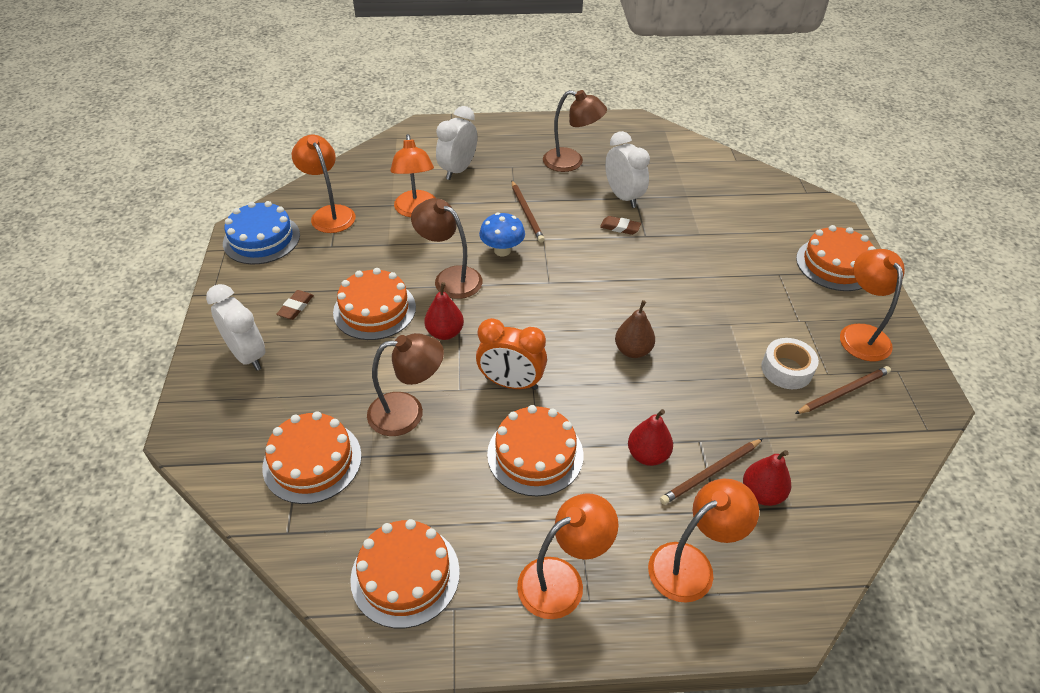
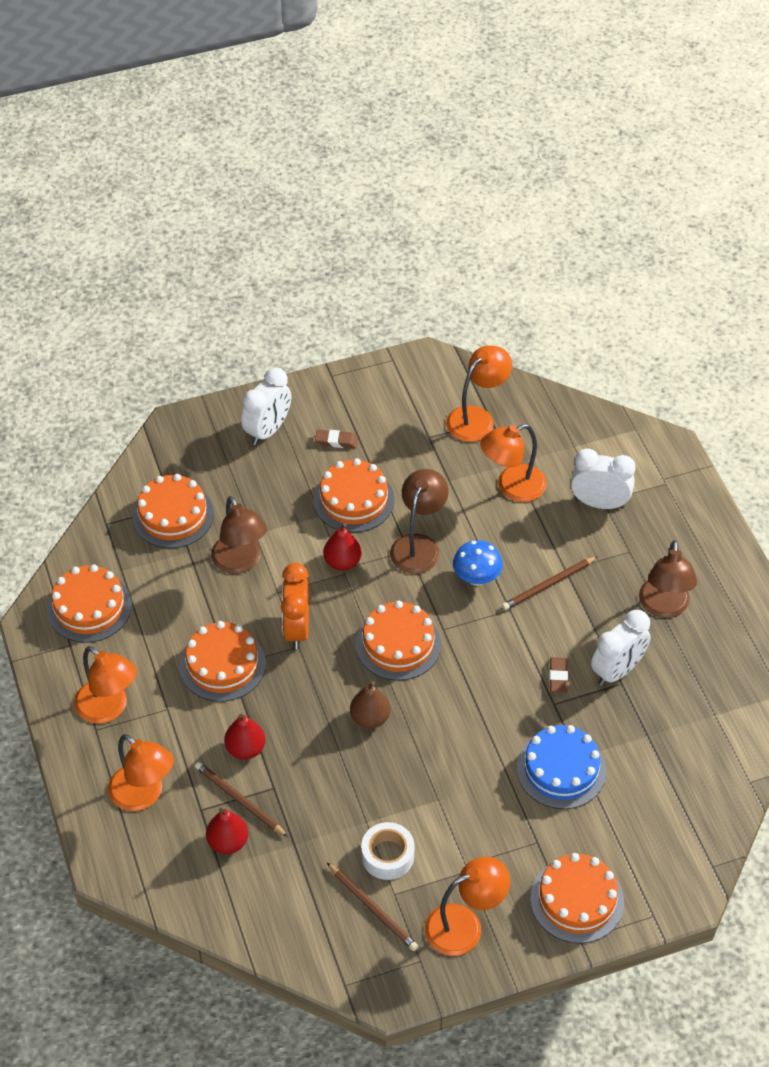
camera: 75 degrees right, 5 degrees up
blue cake [223,201,300,264] -> blue cake moved to [517,725,606,809]
none -> orange cake [356,600,441,681]

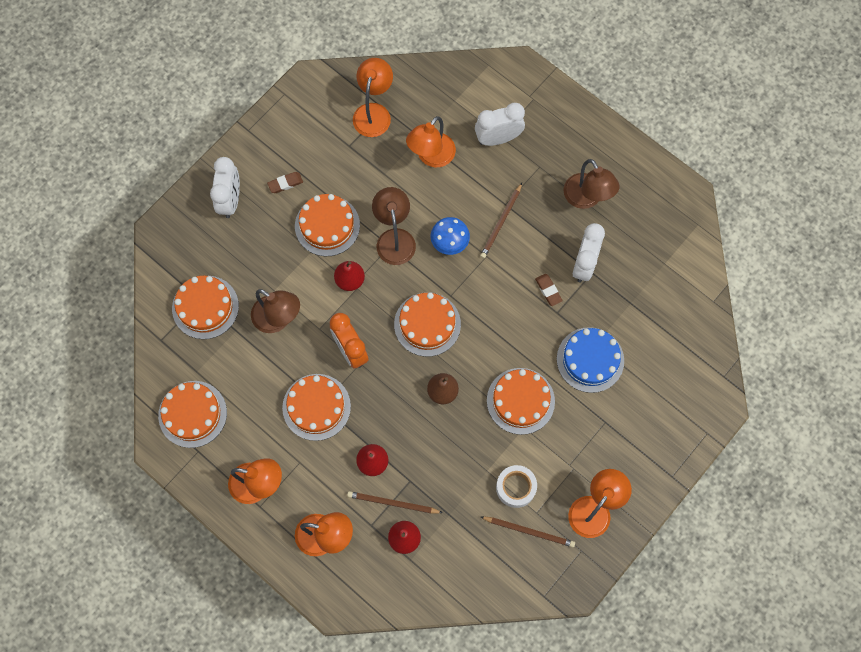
camera: 30 degrees left, 20 degrees up
orange cake [530,853,624,944] -> orange cake moved to [487,368,555,435]

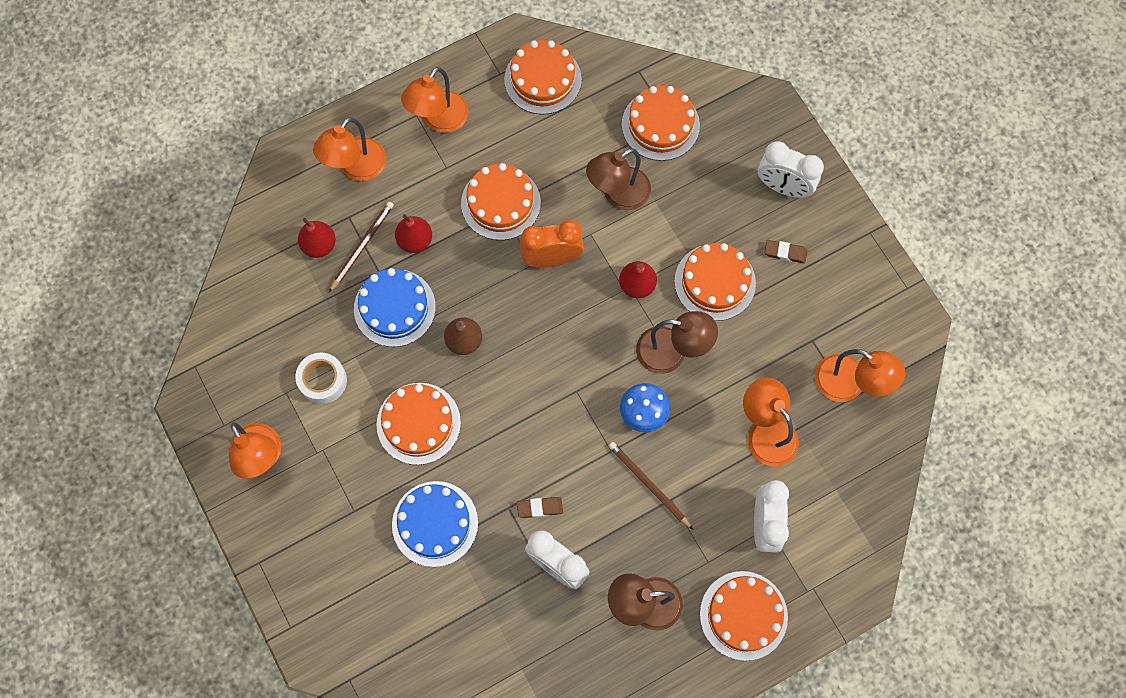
camera: 110 degrees right, 0 degrees up
brown eraser [267,172,303,193] -> brown eraser turned 75 degrees counterclockwise [765,240,807,263]
orange cake [394,292,461,357] -> orange cake moved to [700,571,788,661]
brown pencil [481,517,575,547] -> none
none -> blue cake [354,268,436,347]

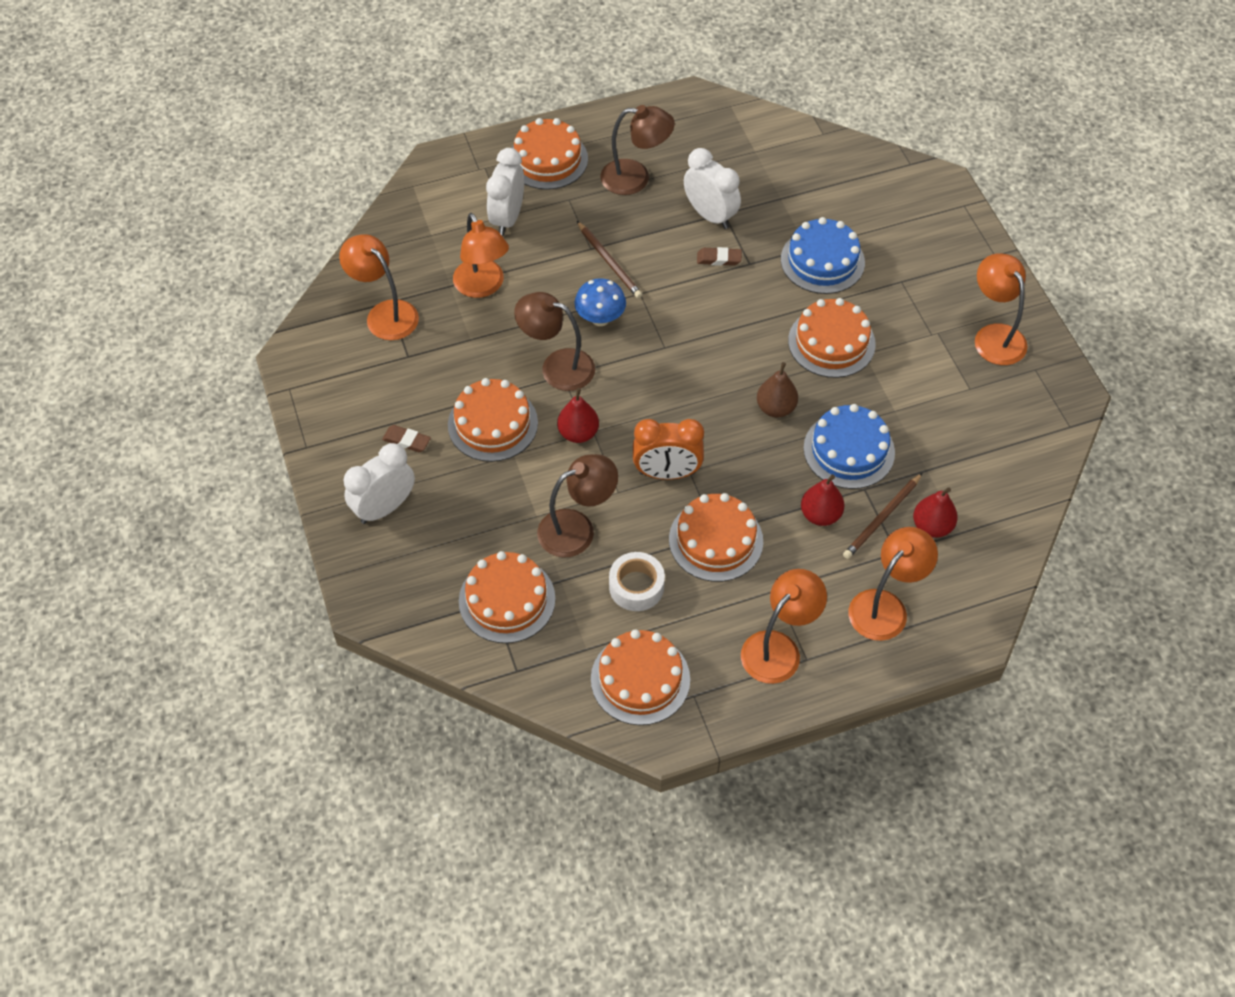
camera: 170 degrees left, 15 degrees down
white tape [295,352,347,404] -> white tape moved to [609,552,665,611]
white clock [758,141,824,198] -> white clock turned 75 degrees counterclockwise [344,443,415,524]

